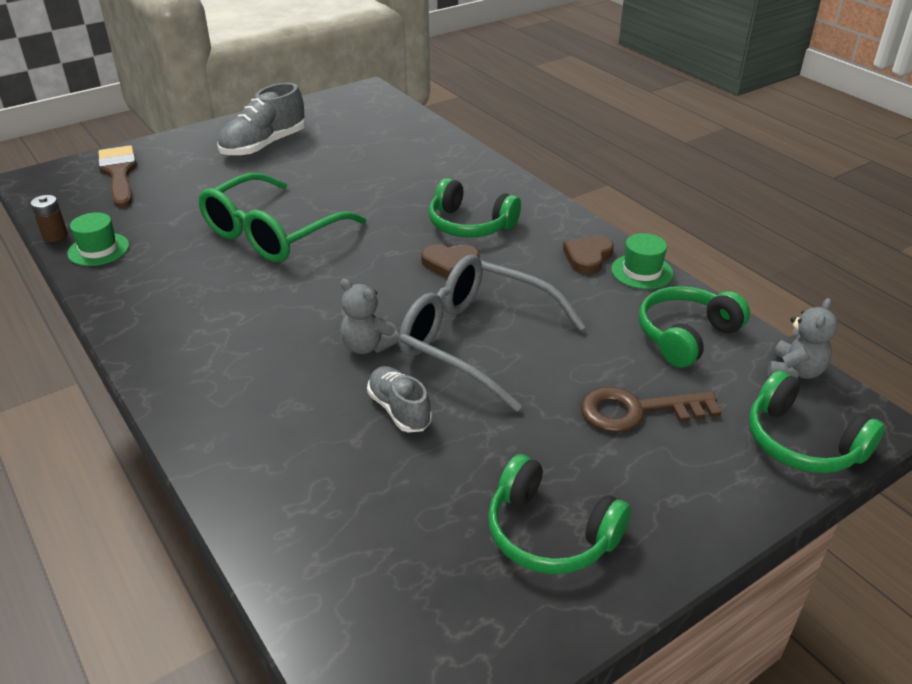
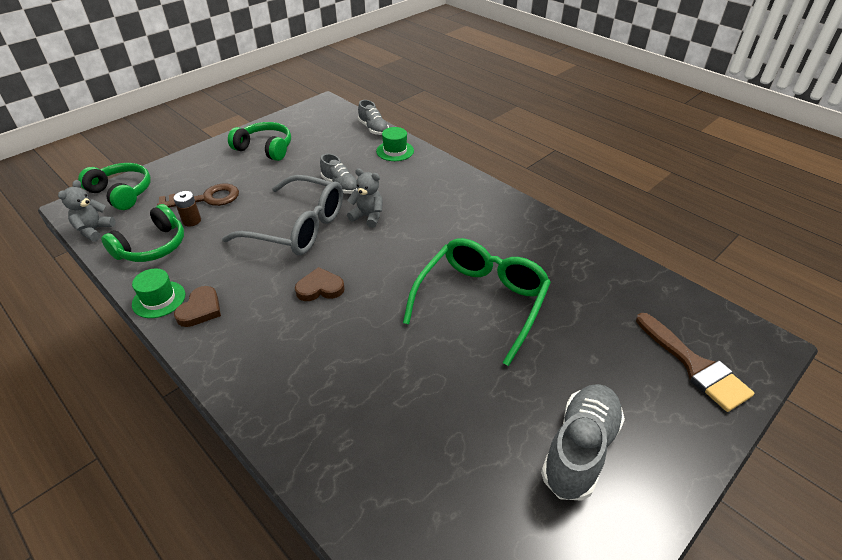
camera: 170 degrees right, 5 degrees up
brown battery [30,195,68,242] -> brown battery moved to [173,191,201,227]
green hat [67,212,129,266] -> green hat moved to [376,127,414,161]
green headphones [429,178,521,238] -> none
none -> grey shoe [358,100,389,135]

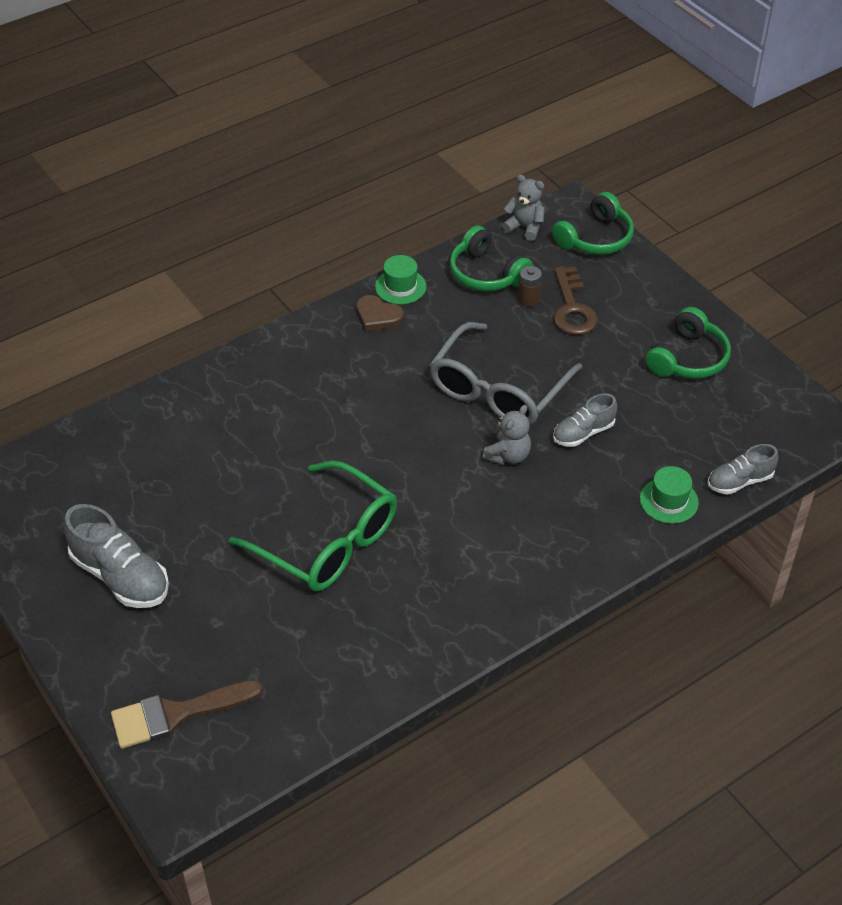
camera: 100 degrees right, 5 degrees up
brown heart [295,267,345,301] -> none

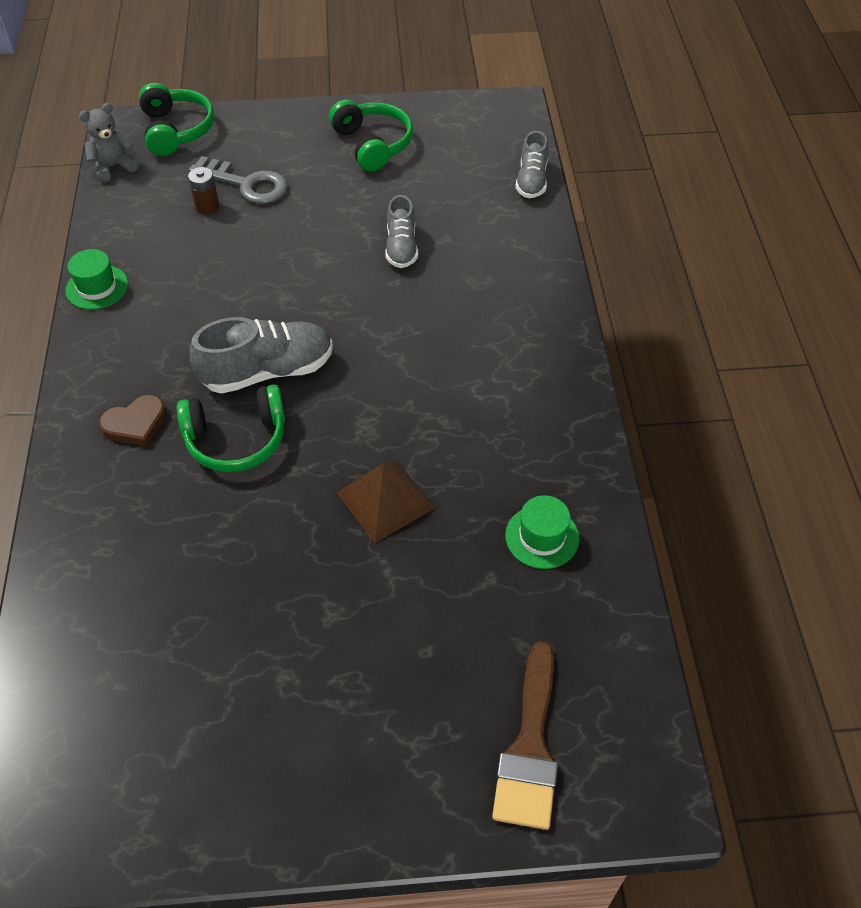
camera: 60 degrees left, 5 degrees up
grey shoe [64,504,169,608] -> grey shoe moved to [190,317,333,394]
green glasses [229,460,397,592] -> brown pyramid [337,460,435,543]
brown heart [357,295,404,332] -> brown heart moved to [99,395,166,446]
grey glasses [429,322,582,425] -> none
green headphones [450,226,534,291] -> green headphones moved to [177,384,285,472]
grey teddy bear [482,405,531,465] -> none
brown key [553,267,598,335] -> grey key [189,156,288,204]
green hat [640,466,699,524] -> green hat moved to [505,495,579,569]

